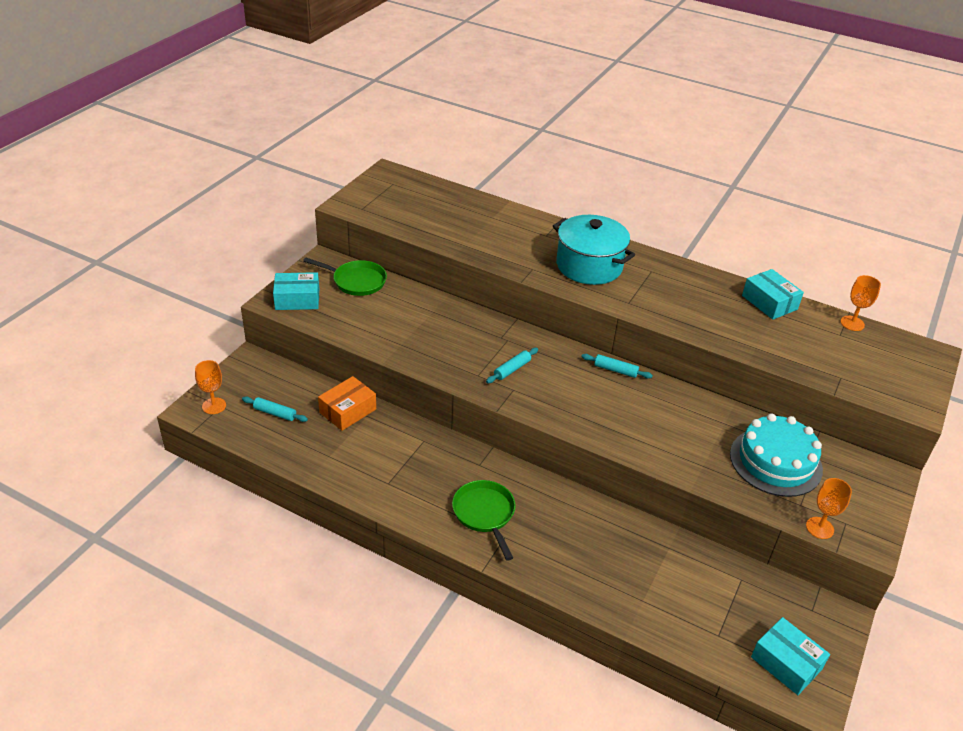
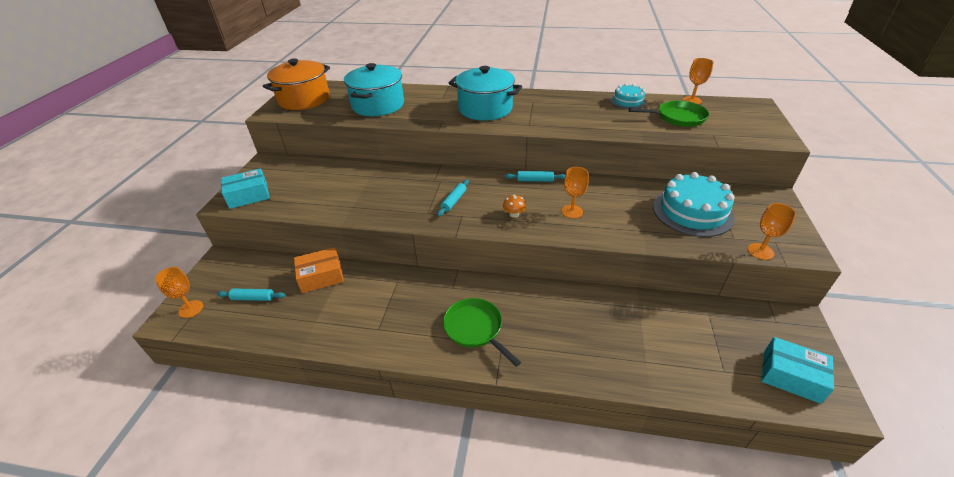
camera: 15 degrees left, 0 degrees up
green pan [303,258,387,296] -> green pan moved to [628,100,709,127]
orange box [318,376,376,431] -> orange box turned 45 degrees clockwise [294,247,344,293]
turquoise box [742,269,804,320] -> turquoise cake [610,84,647,110]
none -> orange pot [263,59,330,110]
none -> turquoise pot [344,63,404,116]
none -> orange mushroom [503,195,526,218]
none -> orange goblet [562,167,589,218]

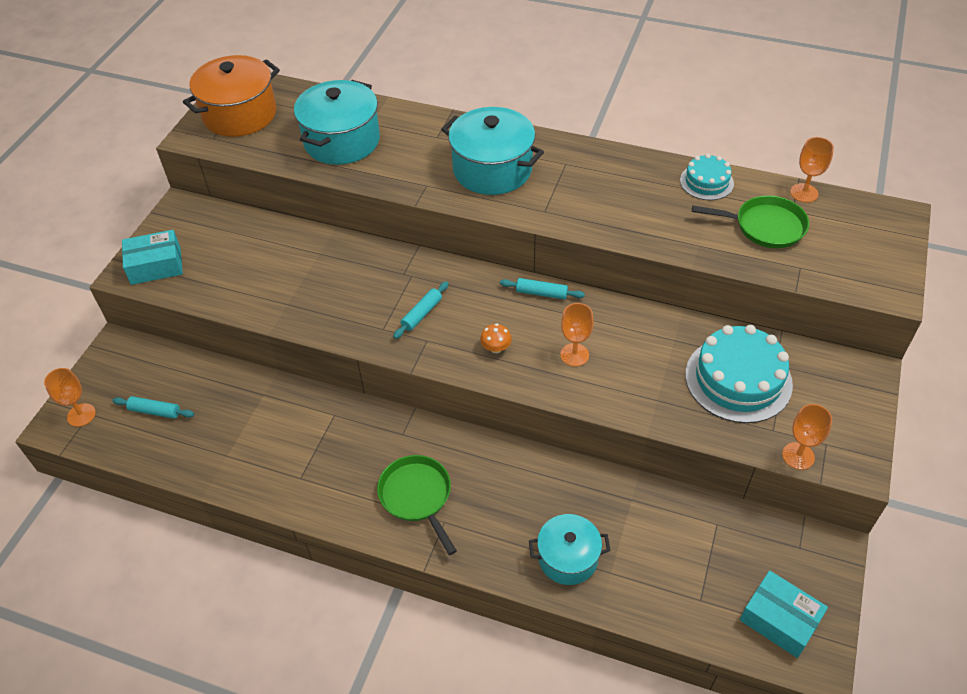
camera: 10 degrees right, 10 degrees up
orange box [294,247,344,293] -> none
none -> turquoise pot [529,514,611,585]

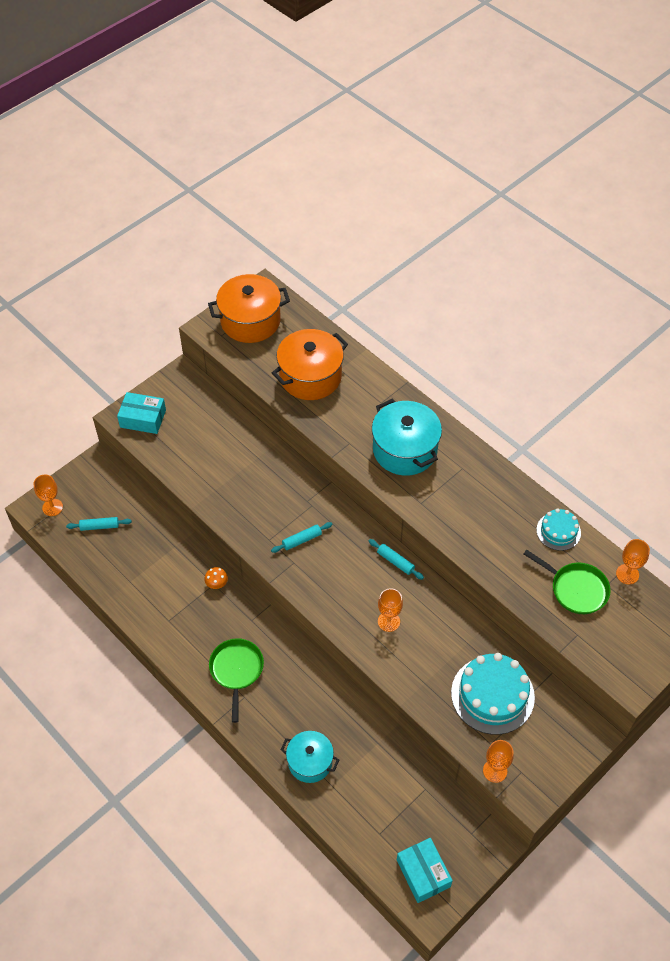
camera: 25 degrees right, 5 degrees up
turquoise rolling pin [112,396,194,419] -> turquoise rolling pin turned 45 degrees counterclockwise [66,517,132,531]
turquoise pot [294,80,380,165] -> orange pot [272,329,348,400]
orange mushroom [480,323,512,353] -> orange mushroom moved to [204,567,228,589]

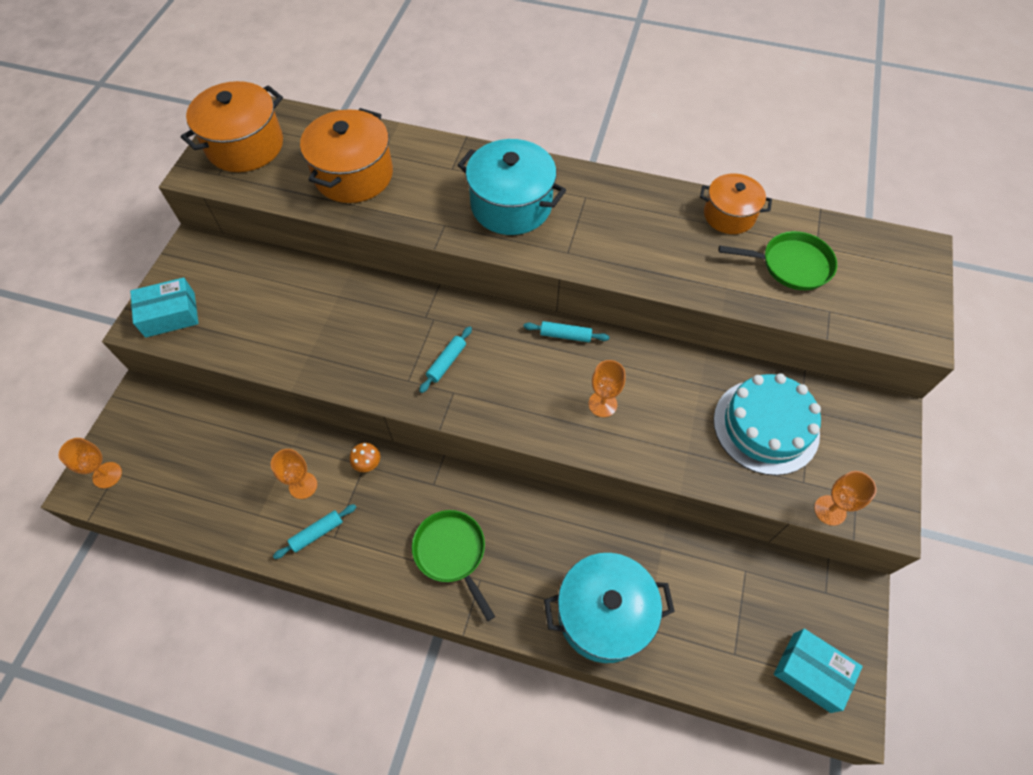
camera: 30 degrees left, 5 degrees up
turquoise rolling pin [66,517,132,531] -> turquoise rolling pin moved to [273,504,356,559]
turquoise pot [281,731,339,783] -> turquoise pot [544,553,675,663], size x1.58
turquoise cake [536,508,581,551] -> orange pot [700,173,772,234]
orange goblet [616,539,650,584] -> orange goblet moved to [271,449,317,499]

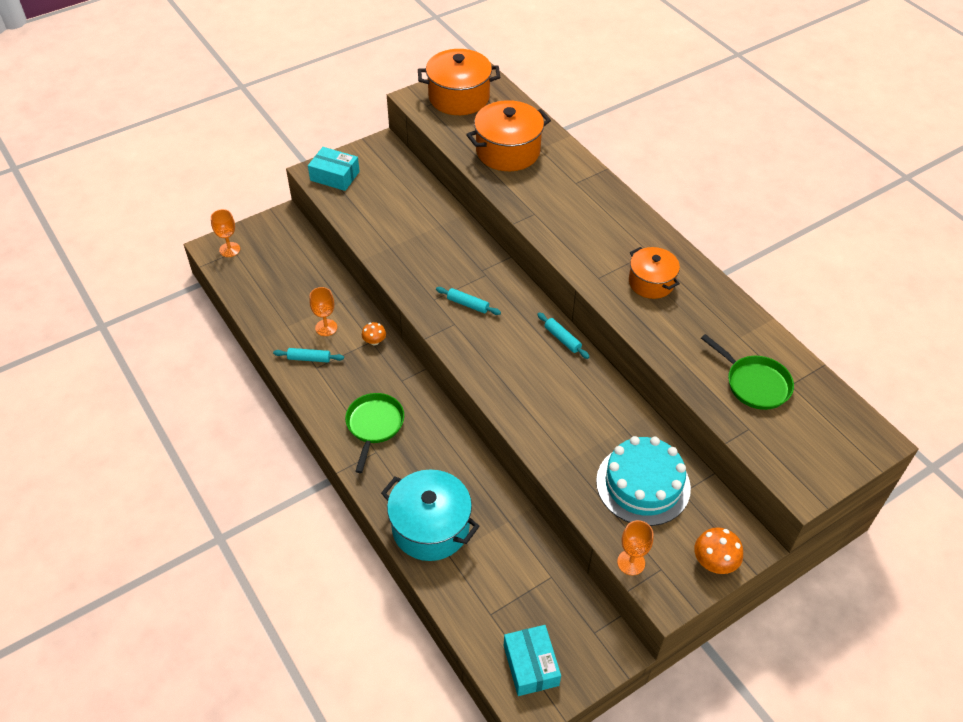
camera: 40 degrees right, 10 degrees down
turquoise rolling pin [419,326,472,393] -> turquoise rolling pin turned 45 degrees clockwise [436,287,501,315]
turquoise pot [458,139,566,235] -> none
orange goblet [588,360,625,417] -> none
orange pot [700,173,772,234] -> orange pot moved to [629,247,680,299]
none -> orange mushroom [694,527,743,574]

